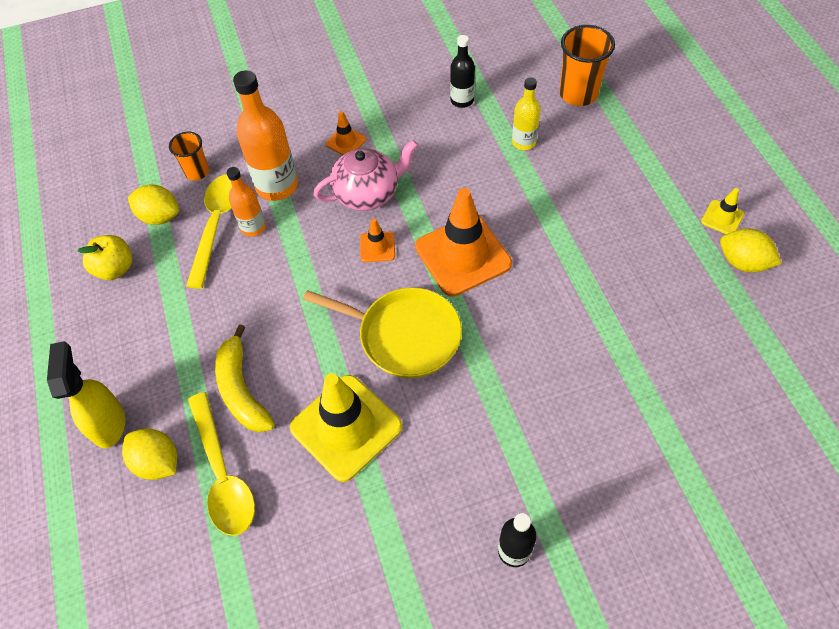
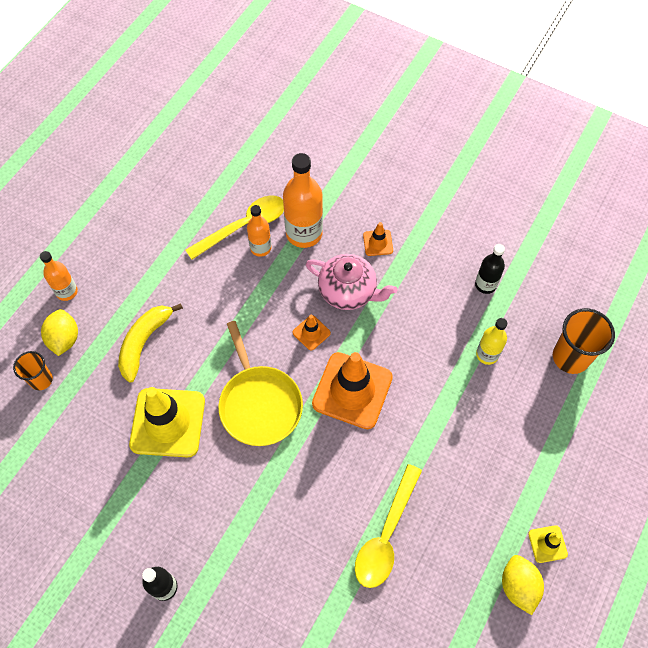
camera: 45 degrees right, 5 degrees up
yellow spray bottle [47,341,125,448] -> orange bottle [40,251,78,301]
yellow apple [78,235,132,280] -> none
yellow lemon [128,184,179,225] -> none
orange cup [169,132,209,180] -> orange cup moved to [13,351,53,390]
yellow spoon [188,392,255,536] -> yellow spoon moved to [355,464,422,588]

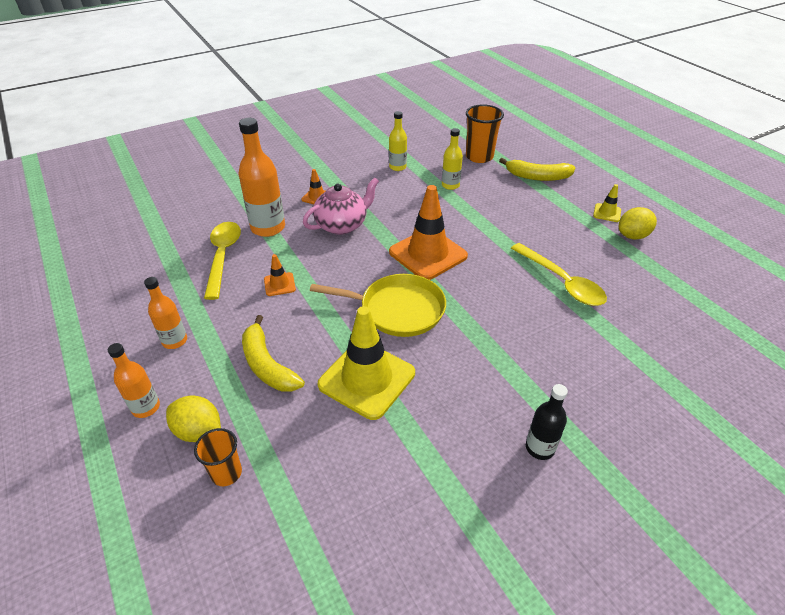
camera: 60 degrees left, 20 degrees down
orange bottle [247,205,271,257] -> orange bottle moved to [144,277,187,349]
orange traffic cone [293,315,331,350] -> orange traffic cone moved to [264,254,296,296]
black bottle [475,244,505,294] -> yellow bottle [389,111,407,171]
yellow lemon [502,555,544,615] -> yellow lemon turned 45 degrees counterclockwise [619,207,657,240]
none -> yellow banana [499,158,575,181]

